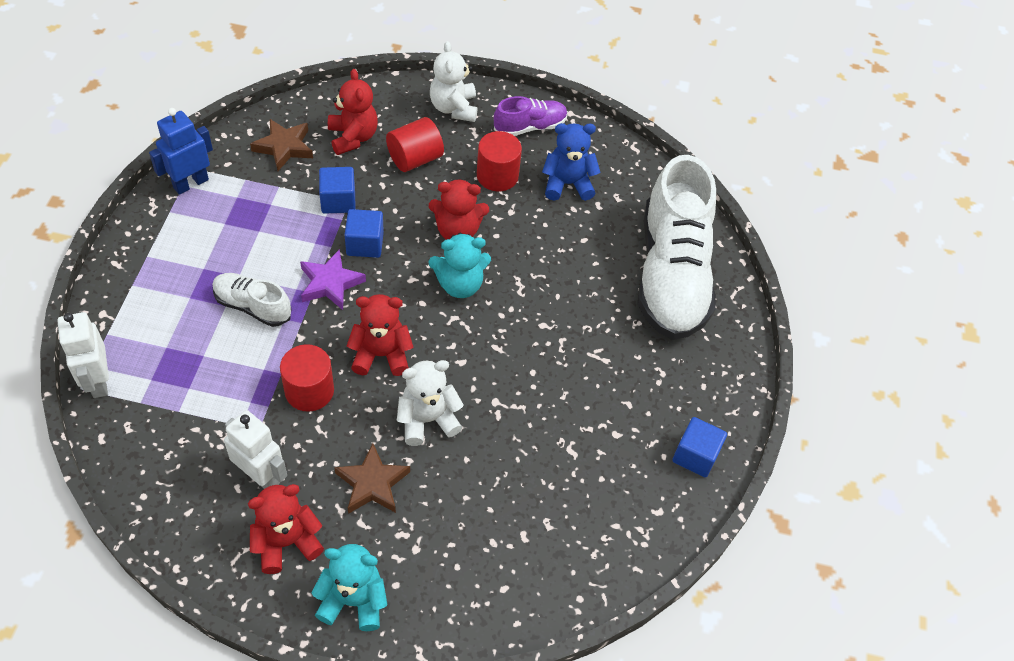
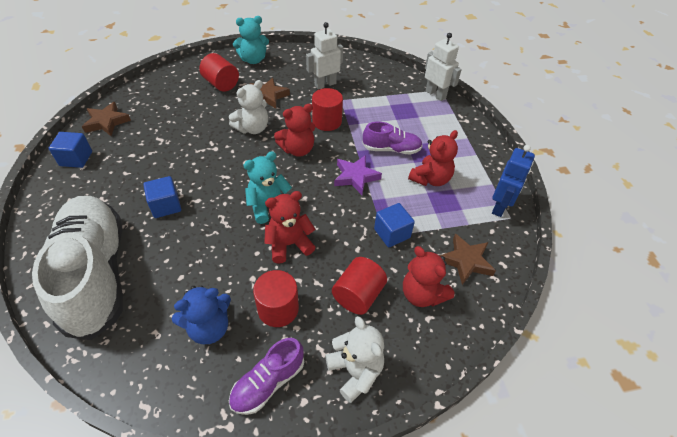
camera: 160 degrees right, 5 degrees down
white shoe [213,273,291,327] -> purple shoe [362,122,423,155]
white robot [224,410,287,489] -> white robot turned 135 degrees clockwise [306,22,343,89]
red teddy bear [248,484,324,574] -> red teddy bear moved to [408,130,458,186]
blue cube [344,209,384,258] -> blue cube moved to [143,176,181,218]
none -> brown star [82,102,131,136]
none -> red cylinder [199,53,239,92]

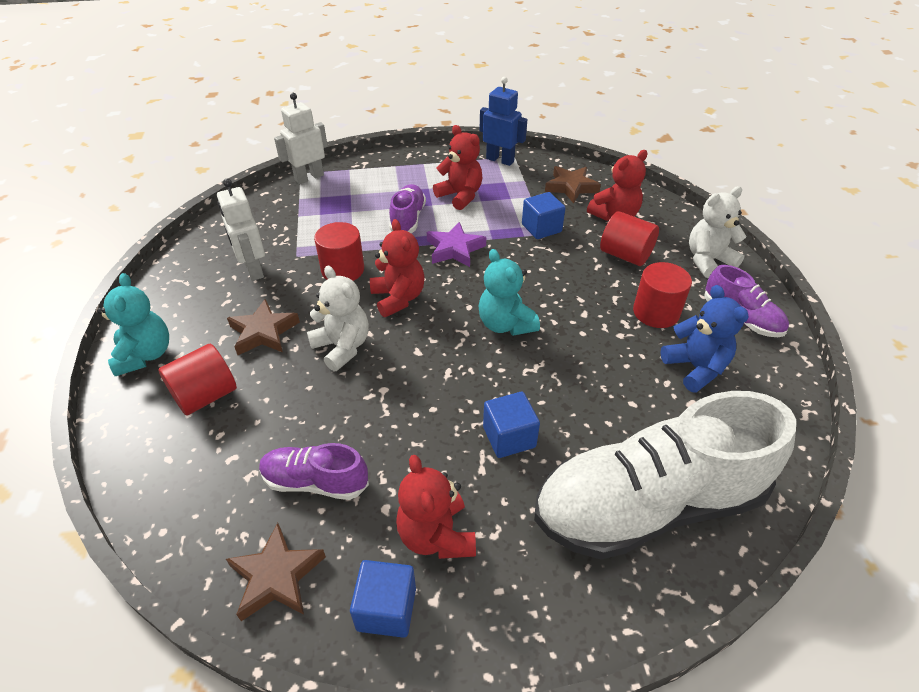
camera: 85 degrees left, 5 degrees down
red teddy bear [264,191,316,264] -> red teddy bear moved to [396,455,476,559]
none -> purple shoe [259,443,369,500]

